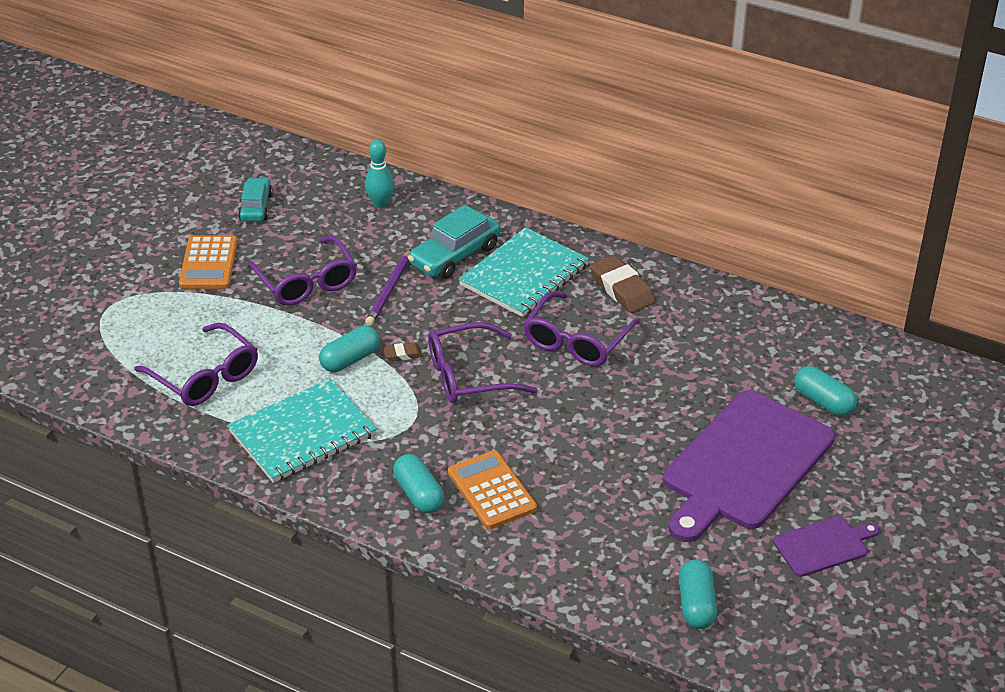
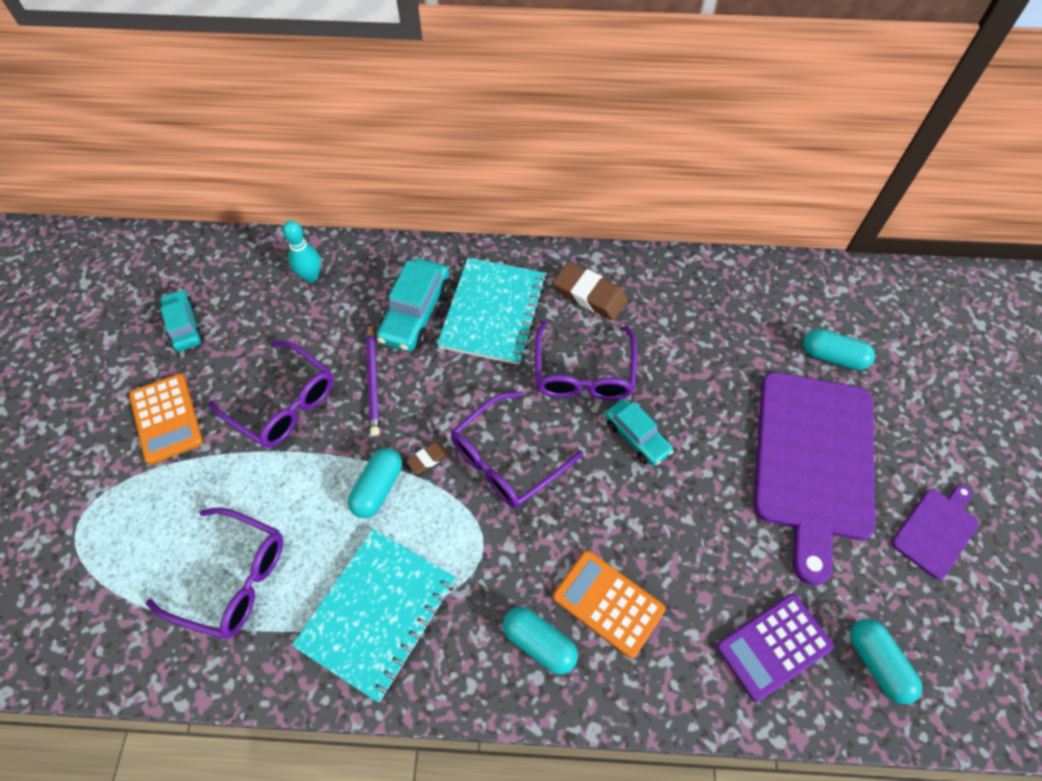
camera: 25 degrees left, 20 degrees up
none -> turquoise car [605,399,674,466]
none -> purple calculator [716,594,834,702]

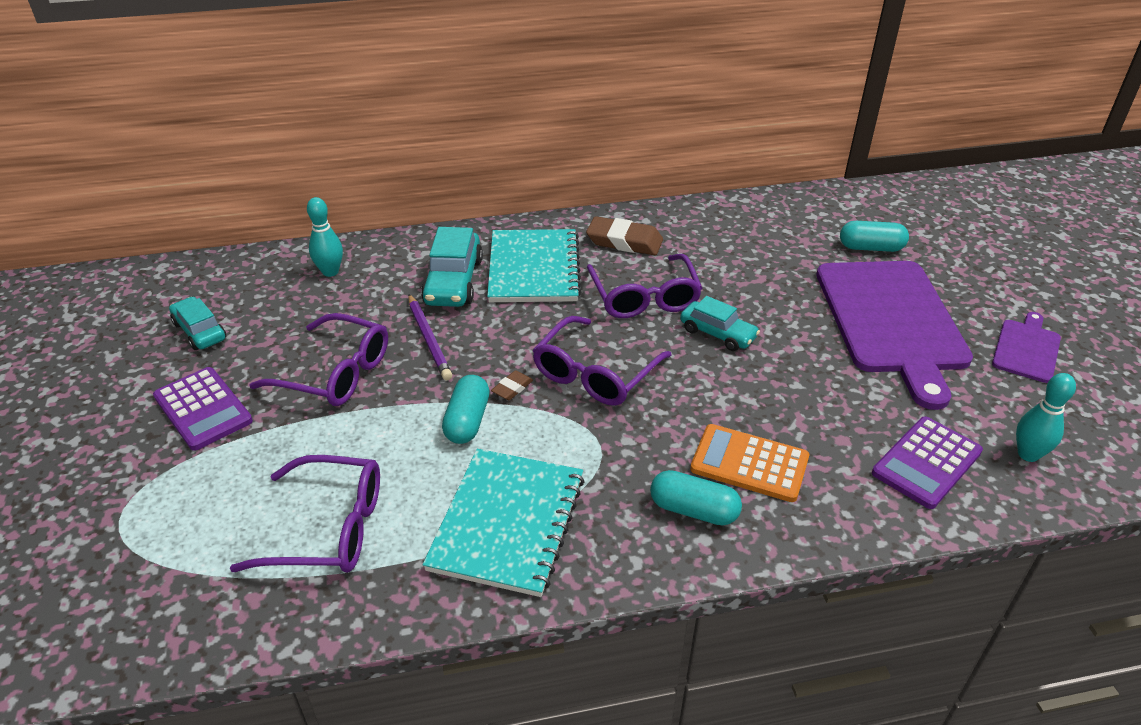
camera: 15 degrees left, 20 degrees down
orange calculator [129,374,203,464] -> purple calculator [153,367,253,451]
turquoise capsule [850,619,922,704] -> turquoise bowling pin [1016,373,1076,462]

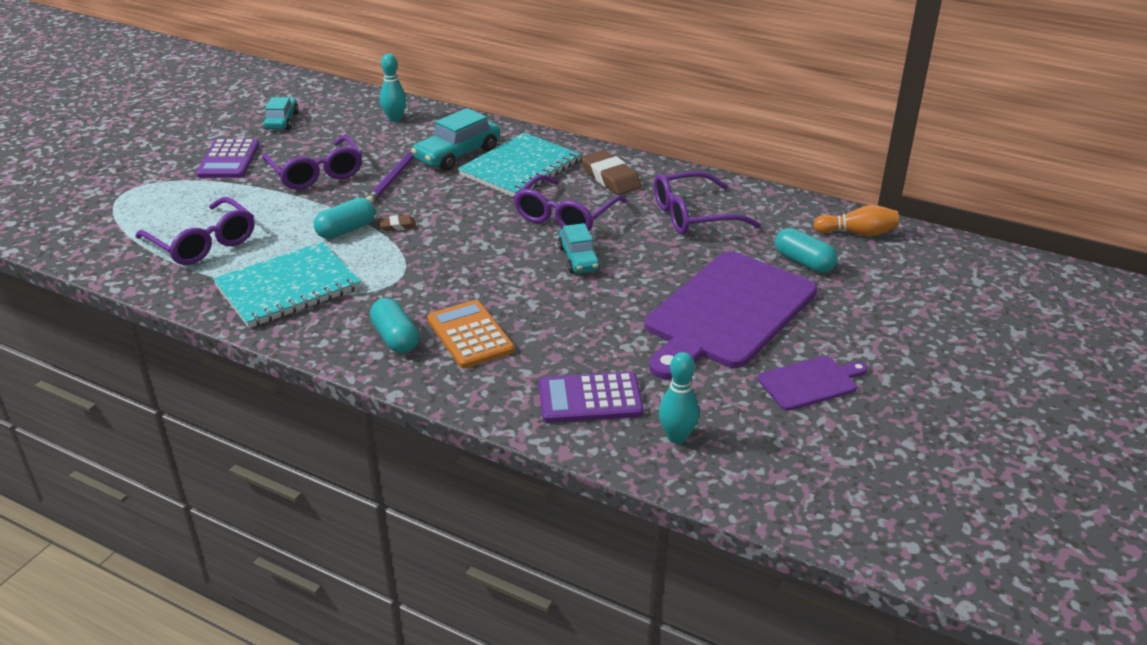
camera: 40 degrees right, 5 degrees down
purple glasses [532,316,671,406] -> purple glasses moved to [654,171,761,234]
none -> orange bowling pin [814,205,899,236]

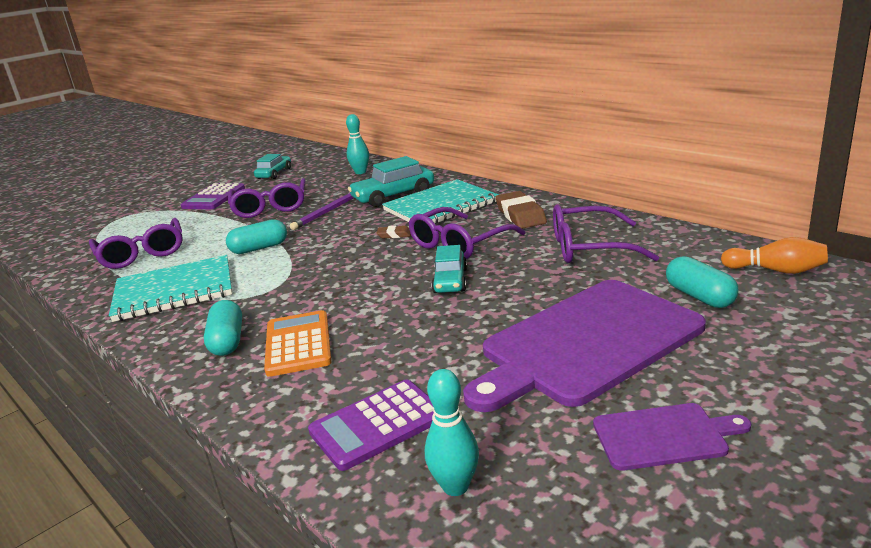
camera: 20 degrees right, 10 degrees down
brown eraser [379,215,417,231] -> brown eraser moved to [377,226,411,238]
purple calculator [539,372,644,423] -> purple calculator turned 45 degrees counterclockwise [308,380,434,471]

